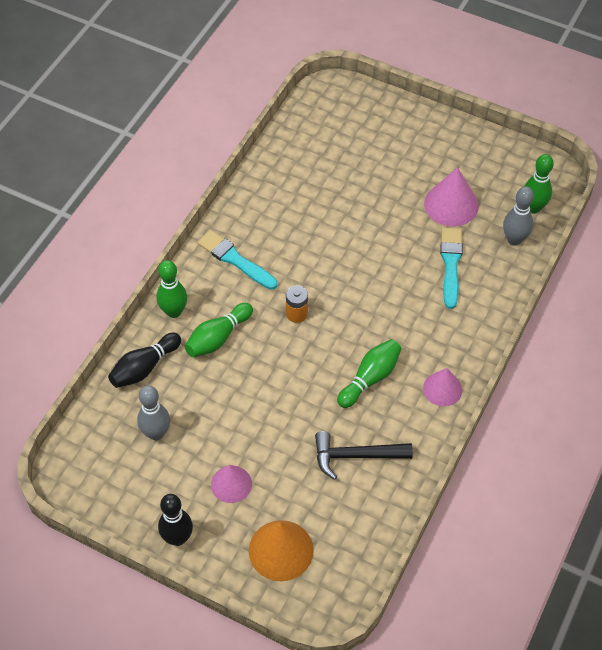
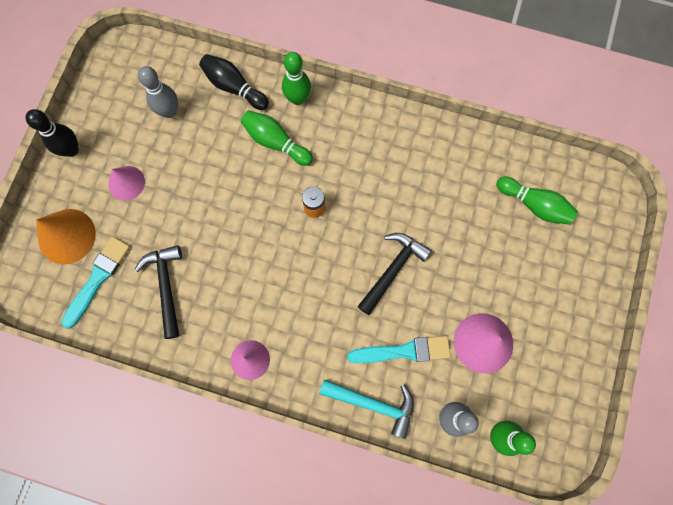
camera: 80 degrees right, 20 degrees up
turquoise brush [197,230,278,290] -> turquoise brush moved to [61,237,130,328]
green bowling pin [337,339,402,408] -> green bowling pin moved to [496,176,578,225]
none -> turquoise hammer [319,379,414,439]
none -> black hammer [357,233,432,315]

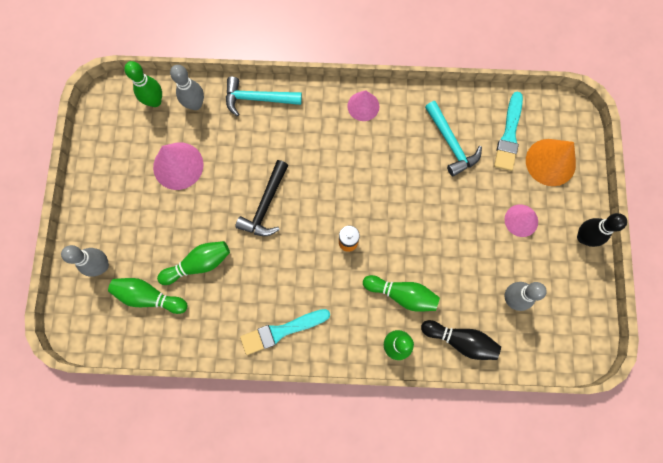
camera: 165 degrees right, 0 degrees up
black hammer [135,245,182,339] -> turquoise hammer [425,101,482,177]
turquoise brush [347,336,451,363] -> turquoise brush moved to [240,309,330,355]
none -> grey bowling pin [61,245,109,277]
none -> green bowling pin [157,241,230,285]

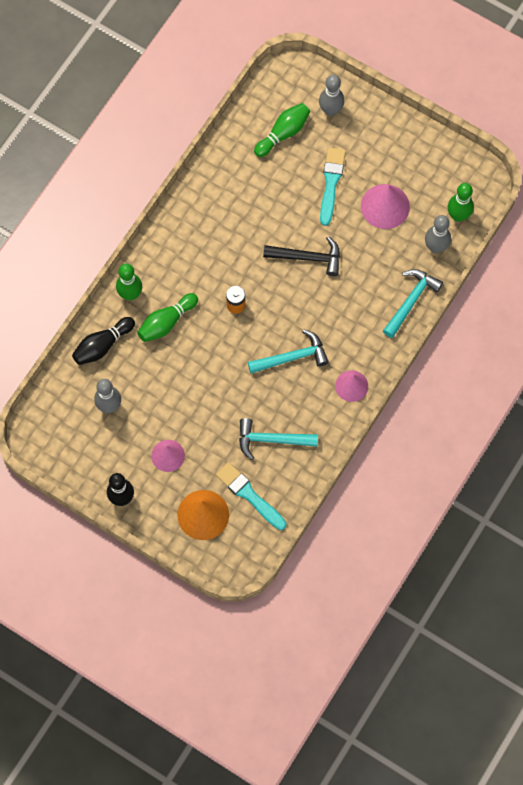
camera: 120 degrees right, 5 degrees down
green bowling pin [157,241,230,285] -> none
black hammer [235,160,288,236] -> black hammer turned 135 degrees clockwise [263,236,340,276]
turquoise brush [240,309,330,355] -> turquoise brush moved to [320,147,346,226]
none -> turquoise hammer [248,330,329,373]

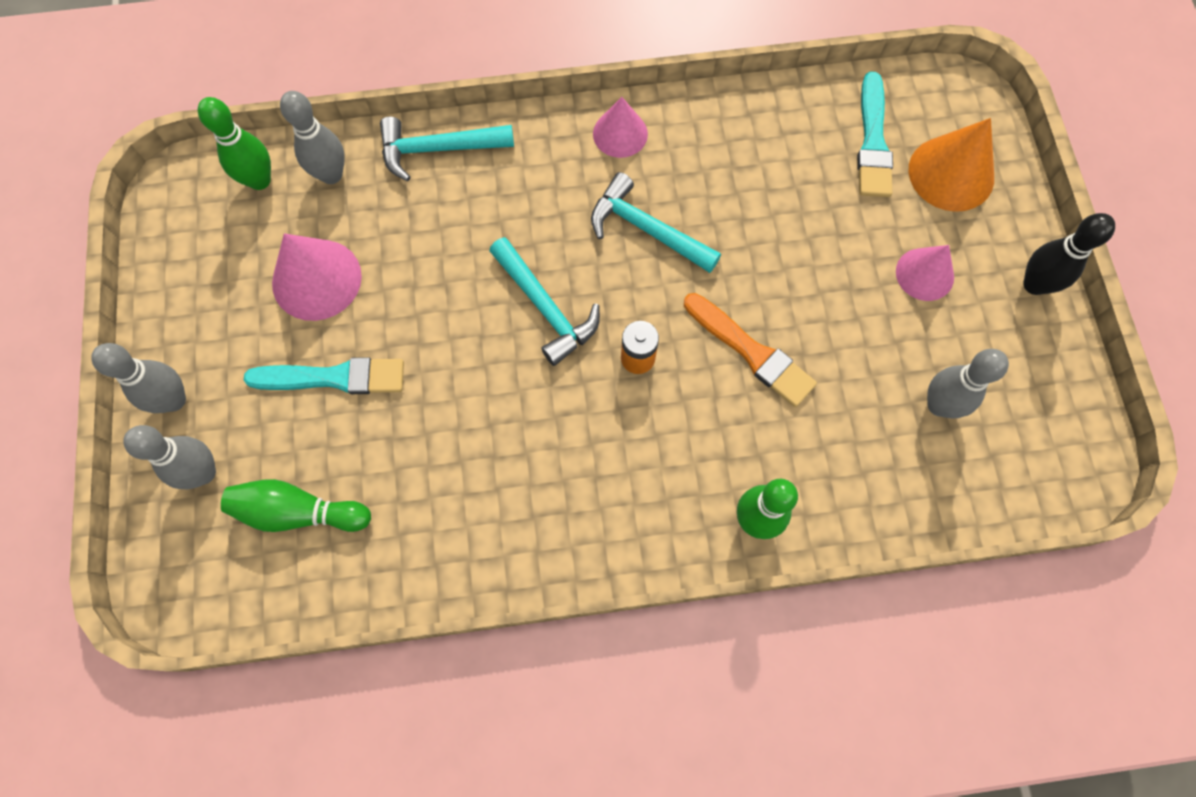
camera: 130 degrees left, 0 degrees up
black bowling pin [72,317,135,365] -> none
green bowling pin [137,293,198,342] -> none
turquoise hammer [239,418,318,460] -> turquoise hammer moved to [489,237,600,366]
black hammer [263,236,340,276] -> none
turquoise brush [320,147,346,226] -> turquoise brush turned 150 degrees counterclockwise [244,357,404,394]
none -> grey bowling pin [91,343,186,413]
none -> orange brush [684,293,817,407]

